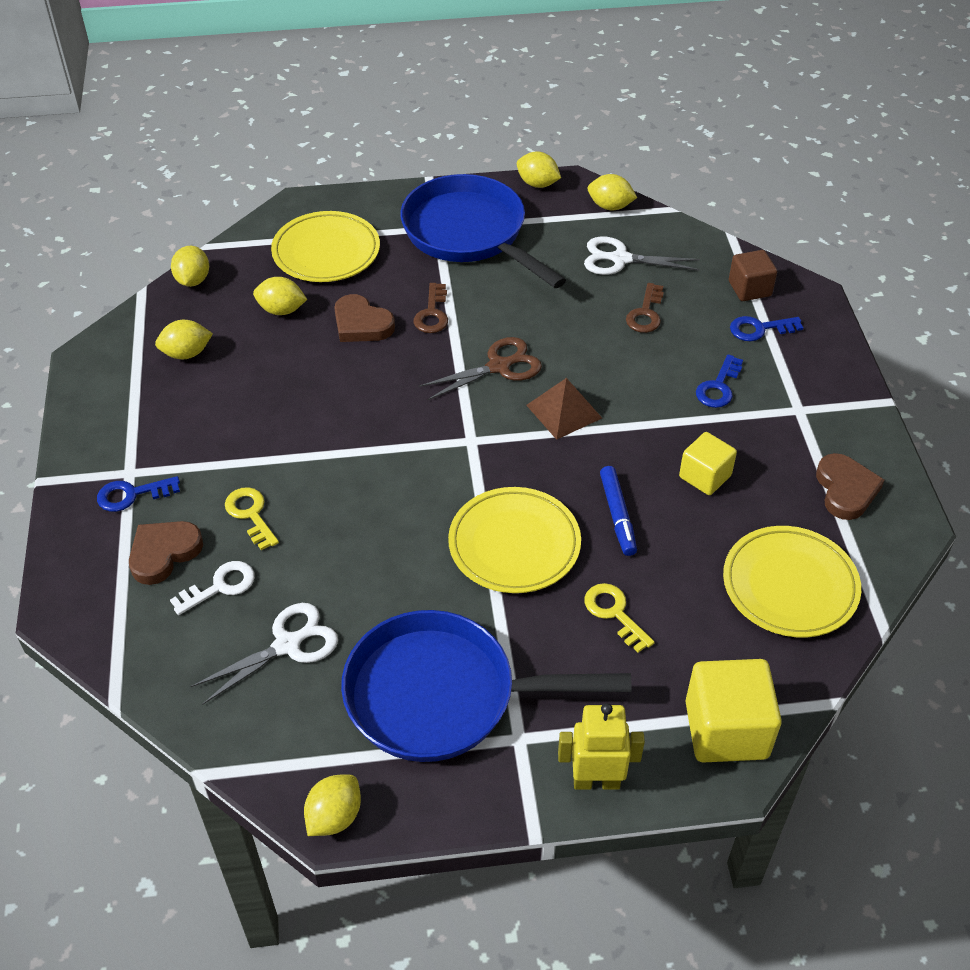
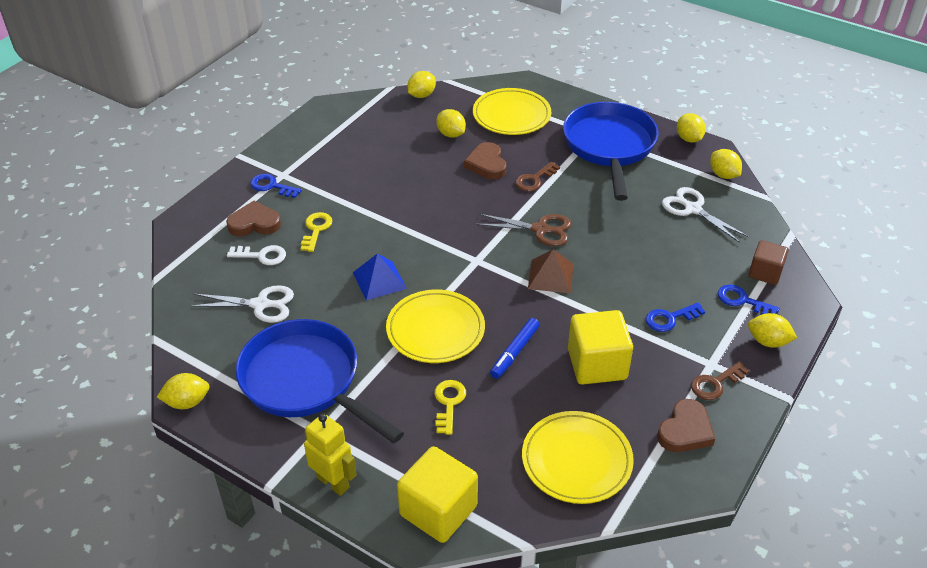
camera: 40 degrees right, 5 degrees down
yellow lemon [155,320,213,359] -> yellow lemon moved to [748,313,797,348]
brown key [626,283,664,333] -> brown key moved to [691,362,749,400]
yellow cube [679,432,737,495] -> yellow cube [568,310,633,384], size x1.62
none -> blue pyramid [353,253,407,300]

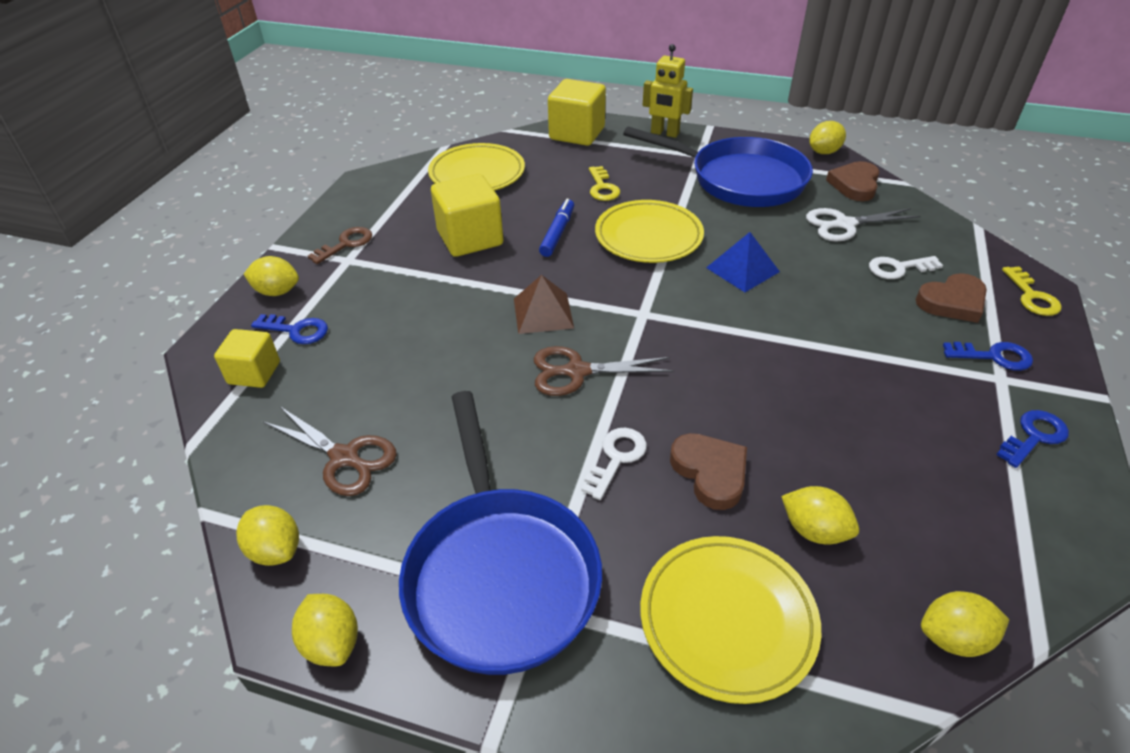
camera: 165 degrees right, 0 degrees up
yellow key [300,212,332,252] -> yellow key moved to [1002,266,1062,316]
yellow lemon [407,71,436,98] -> yellow lemon turned 60 degrees clockwise [921,591,1010,657]
brown key [515,162,560,192] -> white key [581,428,647,500]
blue key [646,303,705,332] -> blue key moved to [996,410,1069,468]
brown heart [657,399,715,452] -> brown heart moved to [826,161,880,201]
white scissors [662,187,749,243] -> brown scissors [263,406,397,496]
brown cube [749,240,789,285] -> yellow cube [214,329,280,388]

